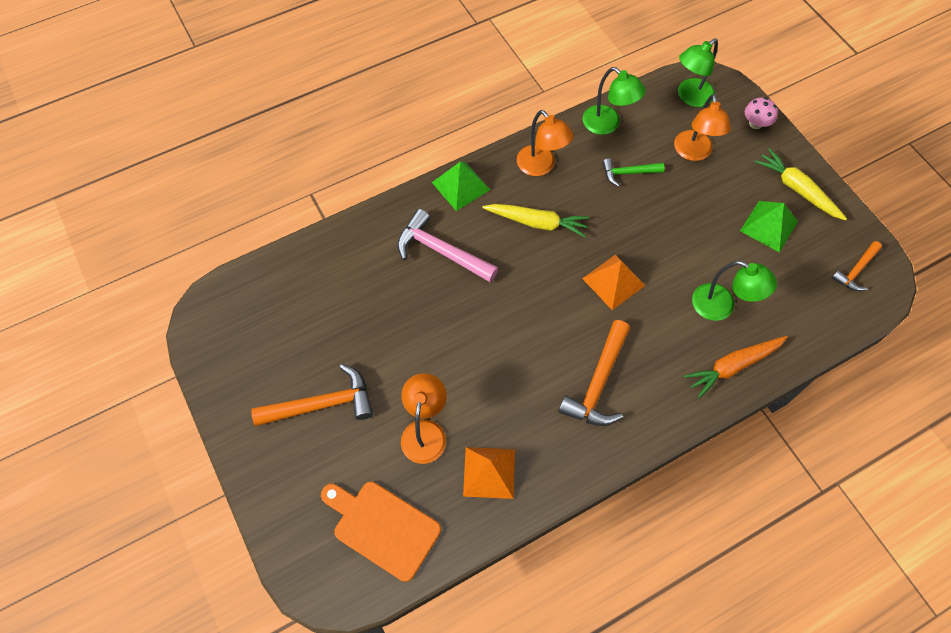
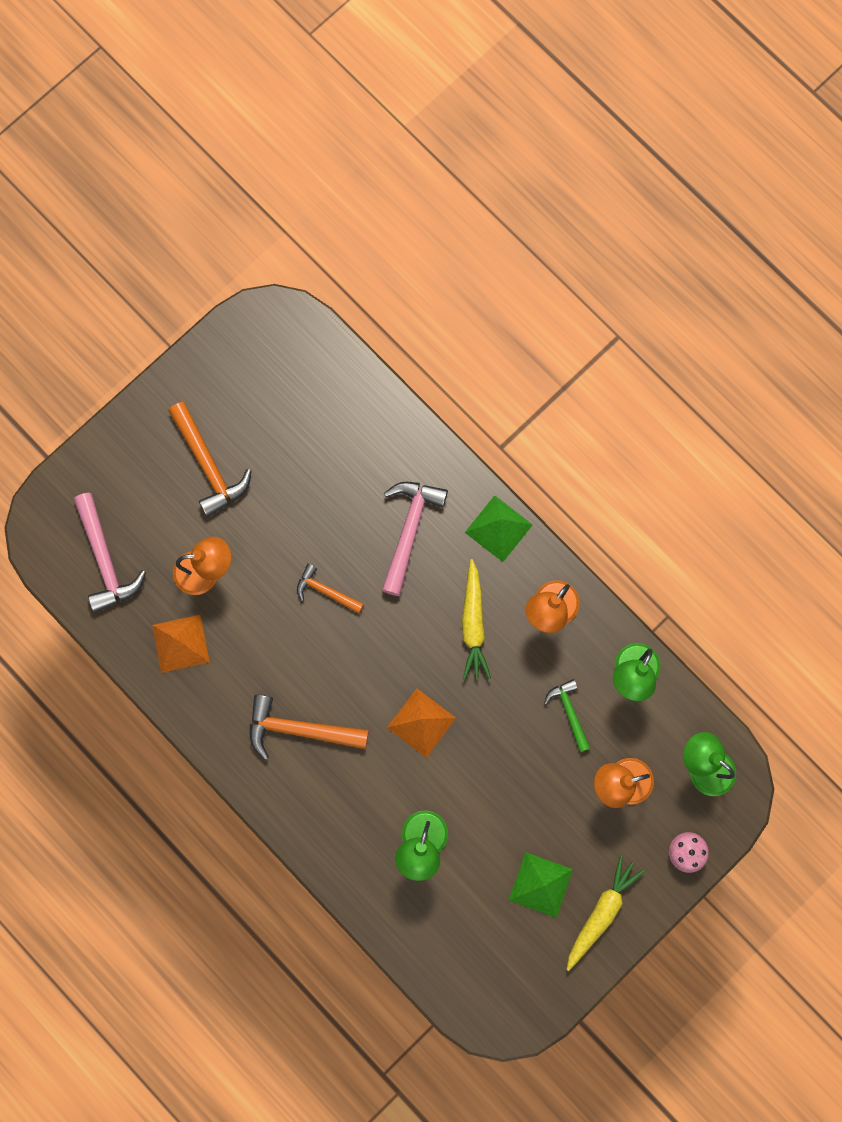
camera: 75 degrees right, 15 degrees up
orange cutting board [321,482,441,582] -> pink hammer [74,493,146,613]
orange carrot [684,336,787,398] -> none
orange hammer [832,241,882,291] -> orange hammer moved to [297,564,364,614]

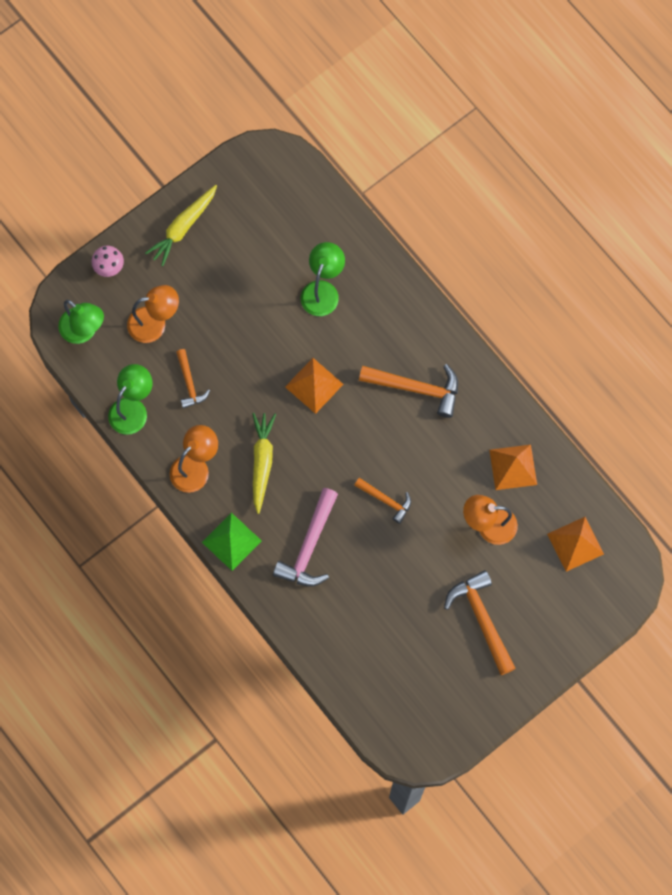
camera: 175 degrees left, 5 degrees down
pink hammer [74,493,146,613] -> orange pyramid [547,517,604,572]
green pyramid [509,852,573,918] -> none
green hammer [544,679,590,752] -> orange hammer [176,349,210,409]

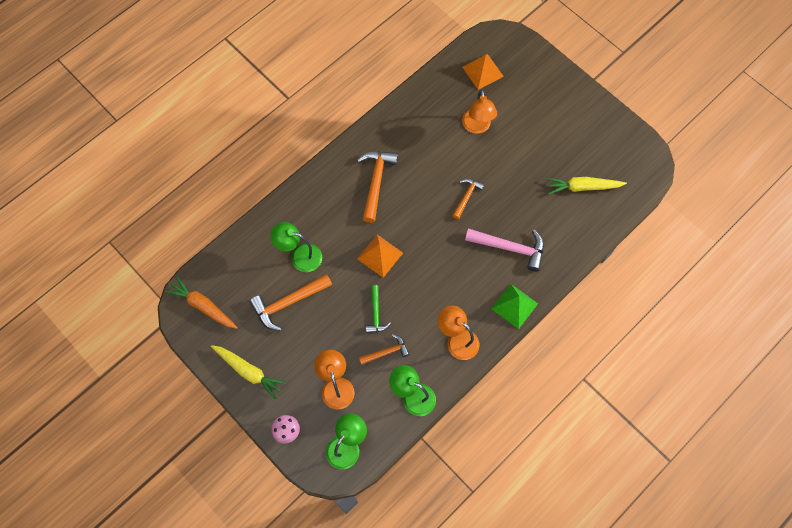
camera: 95 degrees left, 5 degrees down
yellow carrot [252,413,276,514] -> yellow carrot moved to [547,177,627,194]
orange hammer [444,570,516,675] -> orange hammer moved to [249,274,332,331]
orange pyramid [489,445,537,490] -> none
none -> orange carrot [165,277,238,329]
none -> green hammer [366,285,391,333]

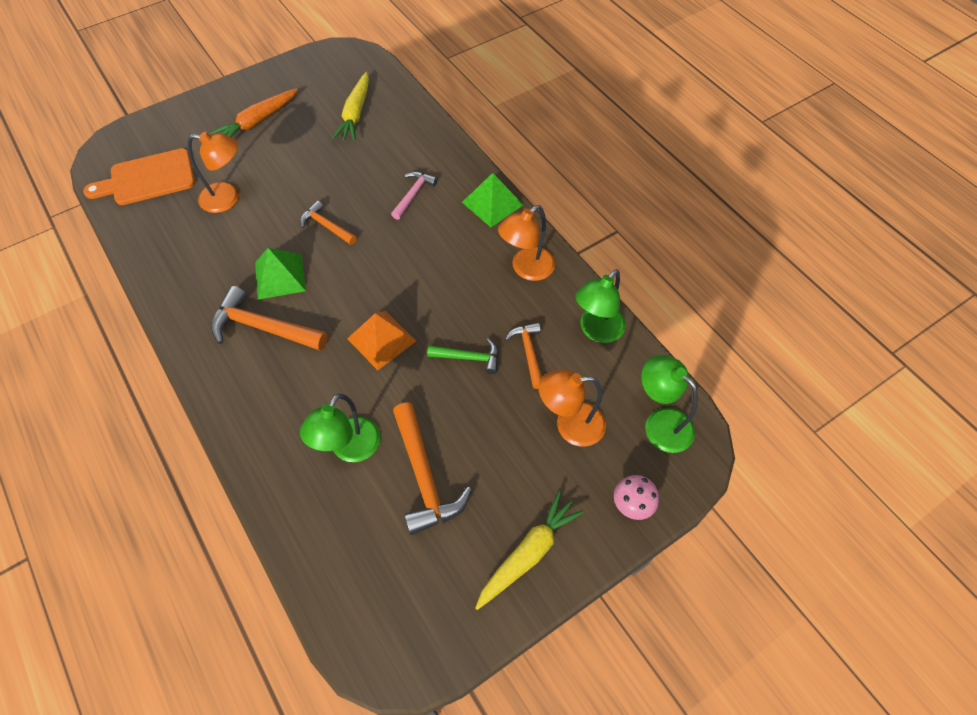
camera: 80 degrees left, 10 degrees down
orange carrot [165,277,238,329] -> orange carrot moved to [210,88,298,137]
orange pyramid [462,54,504,90] -> orange cutting board [83,148,195,205]
pink hammer [465,228,544,272] -> pink hammer [391,171,438,220], size x0.59
none -> green pyramid [255,248,306,300]

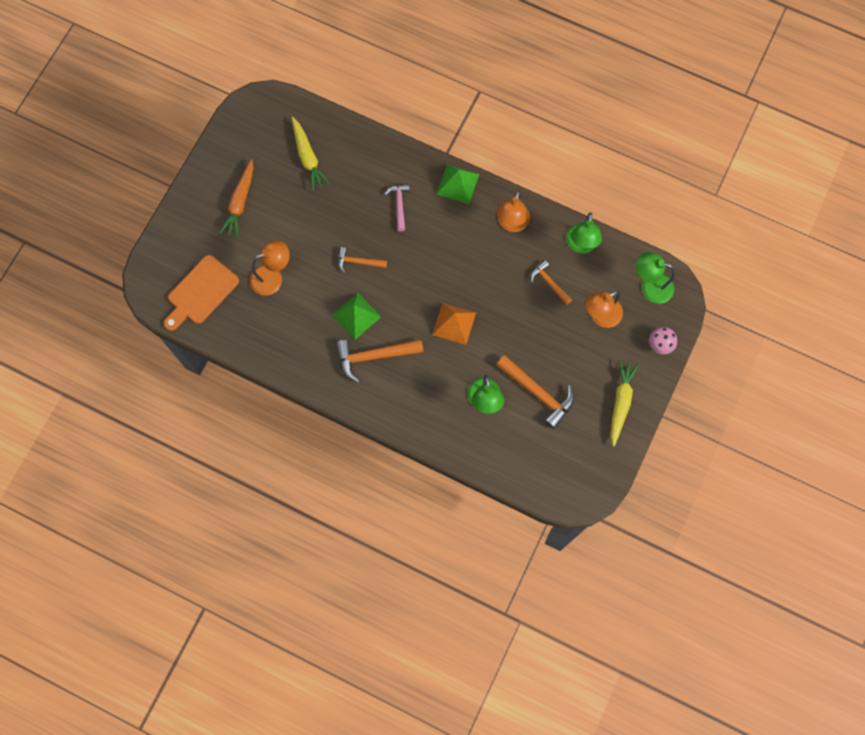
camera: 30 degrees left, 15 degrees up
green hammer [427,339,499,374] -> none

